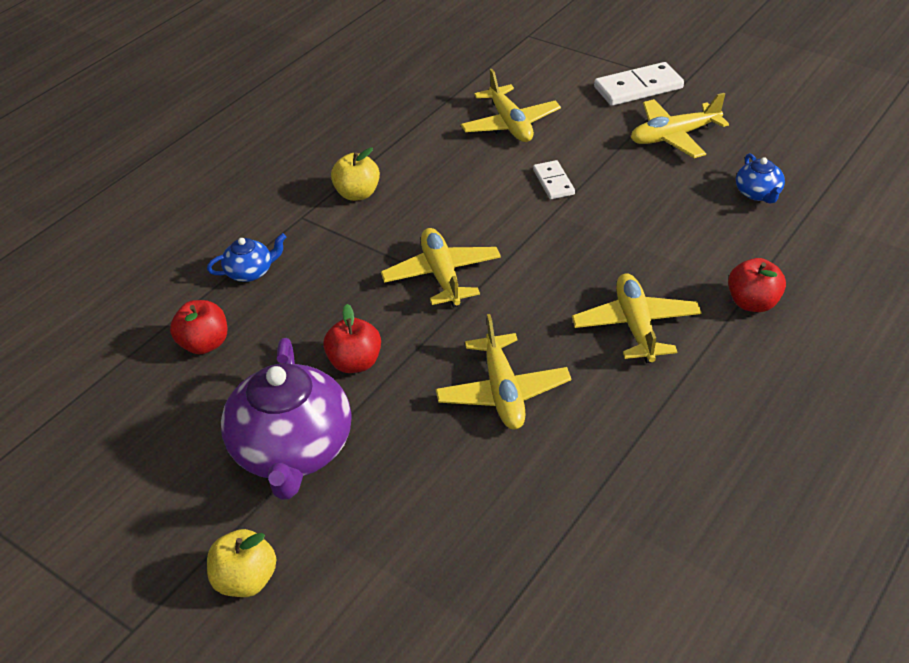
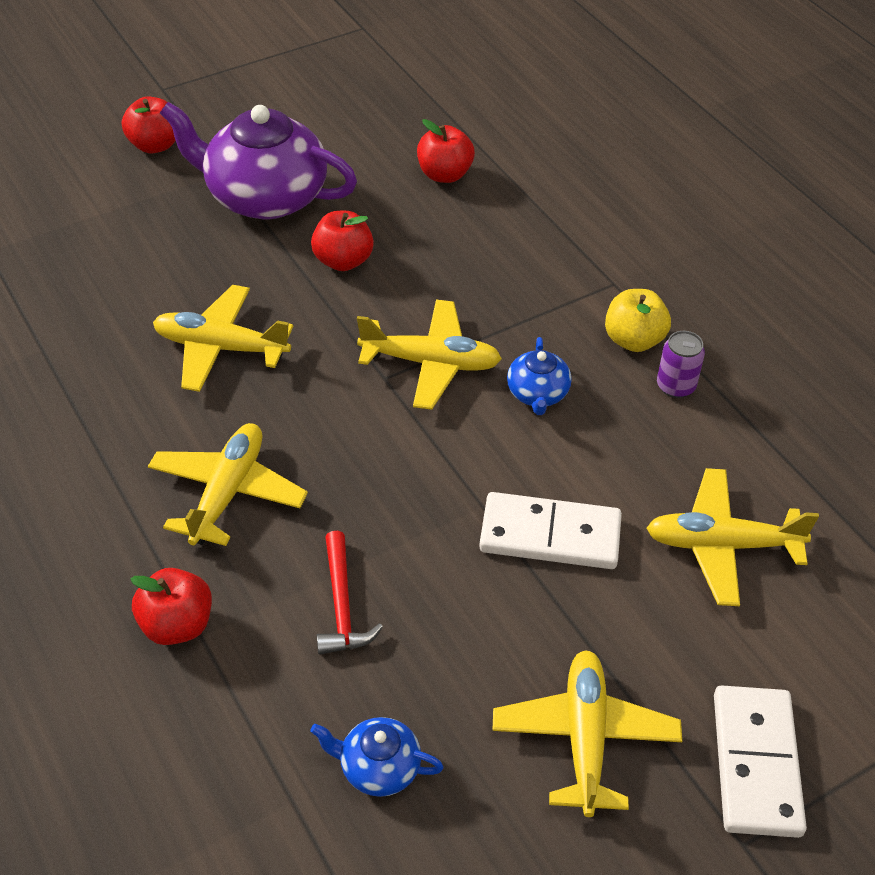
camera: 110 degrees right, 5 degrees up
blue teapot [207,233,286,282] -> blue teapot moved to [507,337,572,415]
yellow apple [207,529,277,597] -> red apple [122,96,176,153]
white domino [533,160,575,199] -> white domino [479,492,622,569], size x1.67
yellow plane [572,273,702,363] -> yellow plane turned 90 degrees counterclockwise [148,423,308,546]
none -> red hammer [317,531,383,655]
none -> purple can [657,331,705,398]

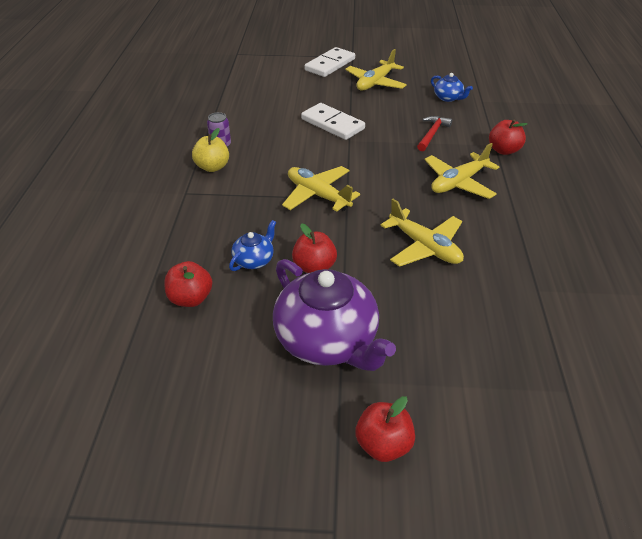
camera: 145 degrees left, 5 degrees down
blue teapot [507,337,572,415] -> blue teapot moved to [229,220,276,271]
yellow plane [646,468,819,606] -> none

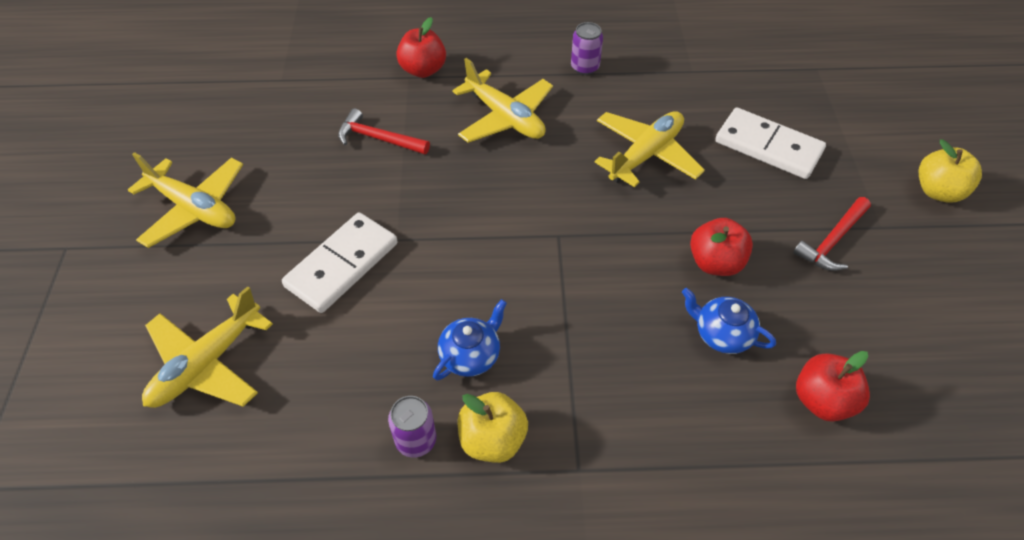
camera: 95 degrees left, 10 degrees up
purple teapot [273,259,396,371] -> red hammer [793,197,871,271]
yellow plane [282,166,360,212] -> yellow plane moved to [142,286,273,408]
white domino [305,47,355,77] -> white domino moved to [715,107,826,179]
red apple [355,396,415,462] -> yellow apple [919,139,982,203]
blue teapot [431,73,473,102] -> blue teapot moved to [433,299,507,380]
none -> purple can [571,22,603,75]

